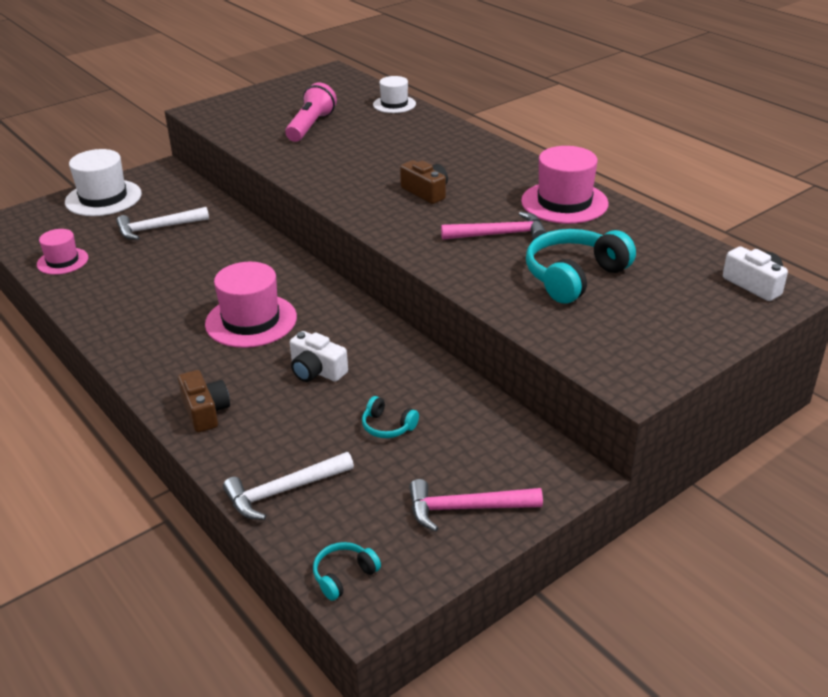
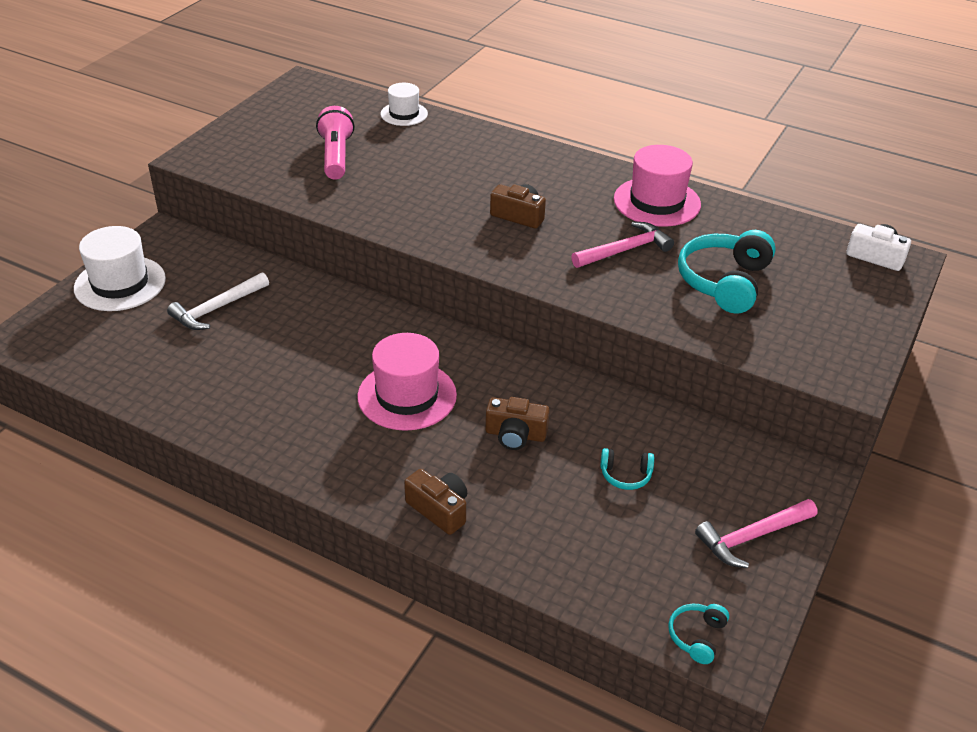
camera: 25 degrees left, 5 degrees up
pink hat [37,229,89,275] -> none
white hammer [223,452,354,520] -> none
white camera [290,331,348,382] -> brown camera [485,397,550,450]

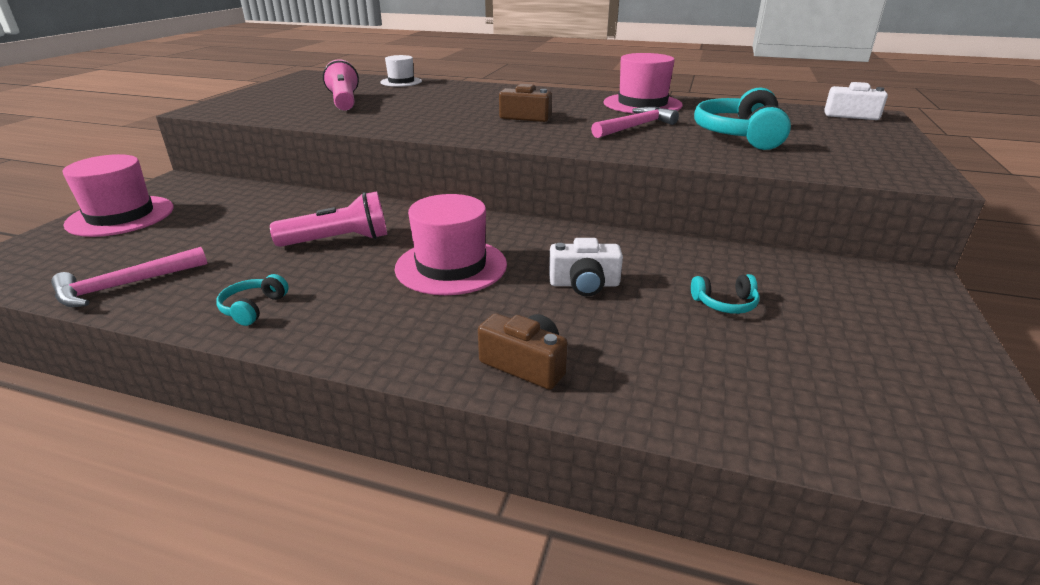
camera: 10 degrees left, 10 degrees down
white hat [74,226,166,311] -> pink hat [63,154,174,237]
white hammer [167,272,269,330] -> none
brown camera [485,397,550,450] -> white camera [549,238,623,296]
turquoise headphones [668,604,729,664] -> turquoise headphones moved to [216,274,289,326]
pink hammer [695,499,817,568] -> pink hammer moved to [51,247,207,307]
none -> pink flashlight [270,192,387,247]

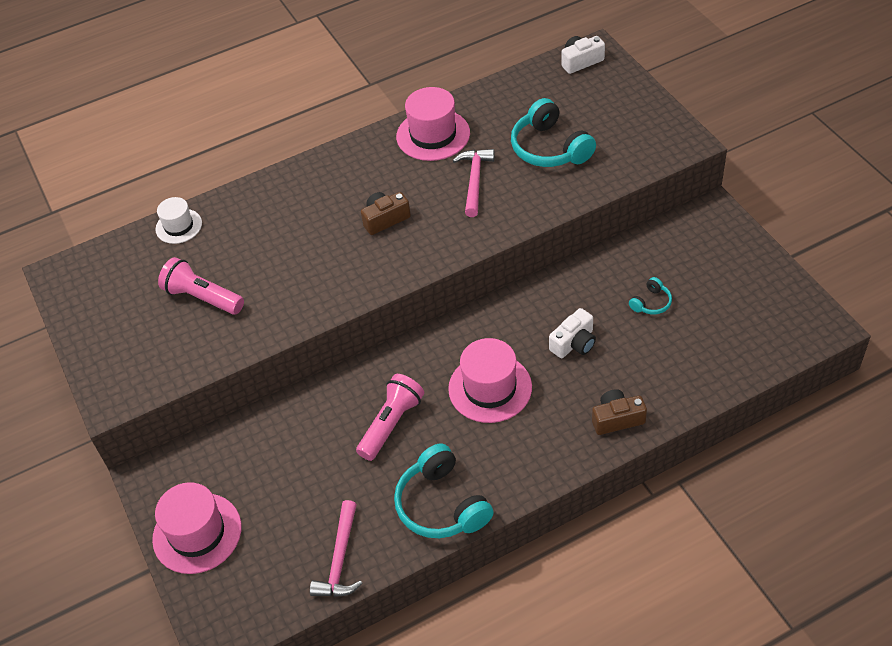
camera: 40 degrees left, 20 degrees up
turquoise headphones [216,274,289,326] -> turquoise headphones [394,443,494,538], size x2.08

